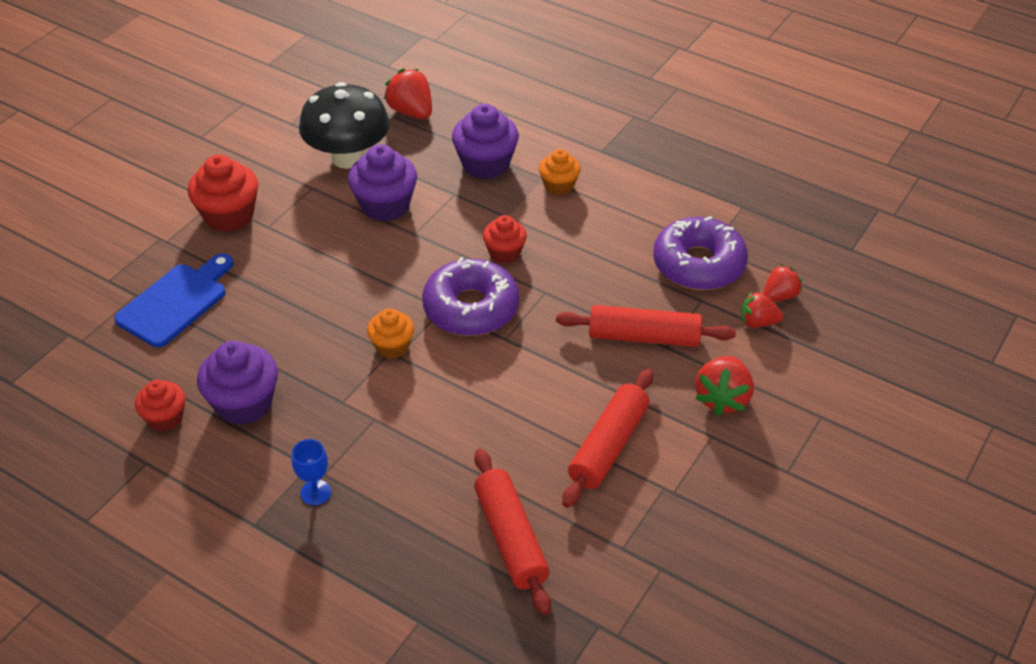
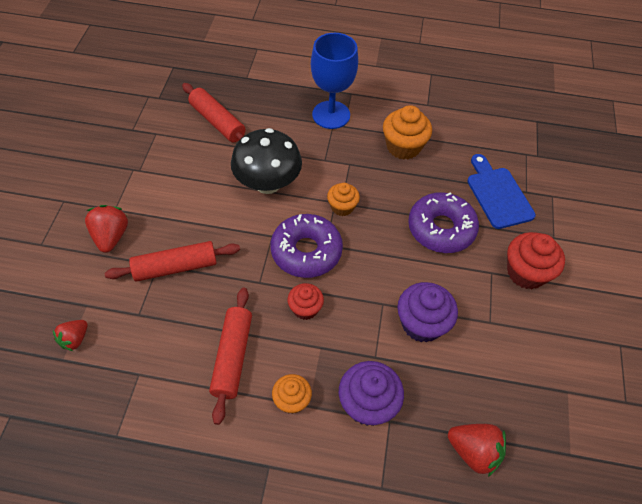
camera: 155 degrees right, 10 degrees up
blue cutting board [114,254,233,348] -> blue cutting board turned 150 degrees clockwise [467,154,536,229]
red cupcake [135,380,185,432] -> none
purple cupcake [197,341,278,425] -> orange cupcake [383,105,432,159]
blue goblet [292,439,331,505] -> blue goblet [311,33,358,129], size x2.24
black mushroom [299,82,390,169] -> black mushroom moved to [231,128,302,194]
red rolling pin [562,369,653,508] -> red rolling pin moved to [209,288,252,425]
purple donut [653,216,748,290] -> purple donut moved to [408,192,479,253]
red strawberry [741,292,783,328] -> none

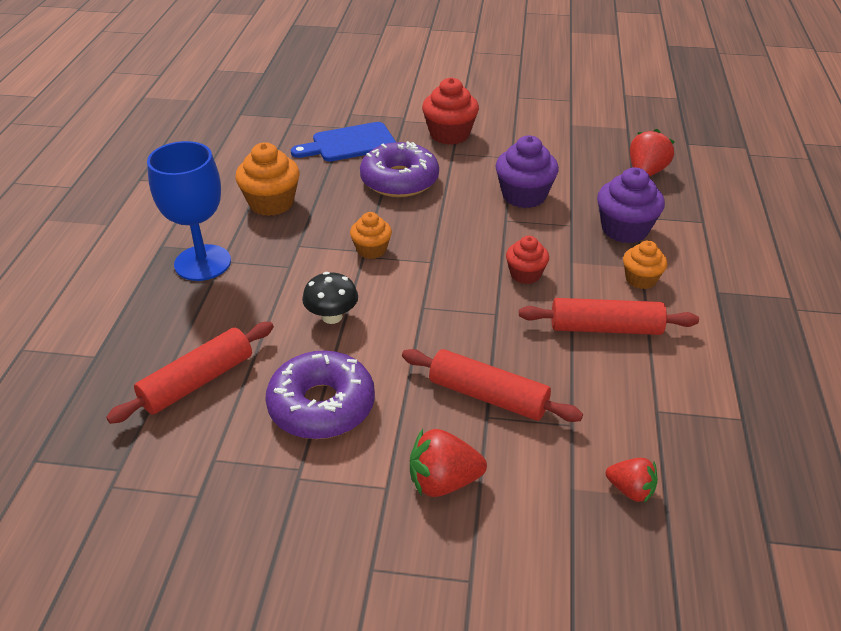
camera: 90 degrees left, 15 degrees down
red rolling pin [105,241,240,282] -> red rolling pin turned 45 degrees counterclockwise [402,349,583,422]
black mushroom [231,128,302,194] -> black mushroom [302,272,358,324], size x0.55
purple donut [271,214,343,278] -> purple donut moved to [266,351,375,439]

